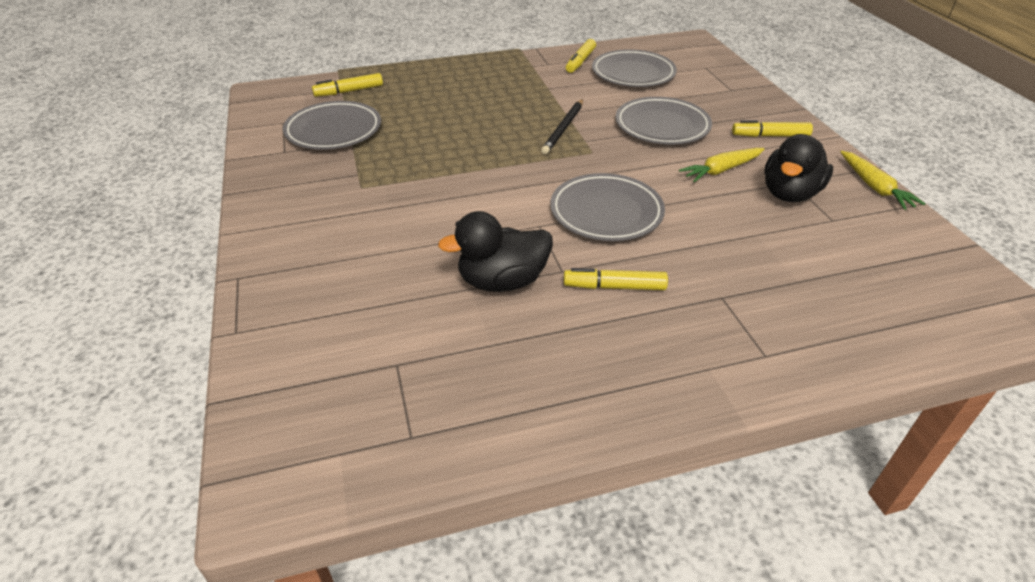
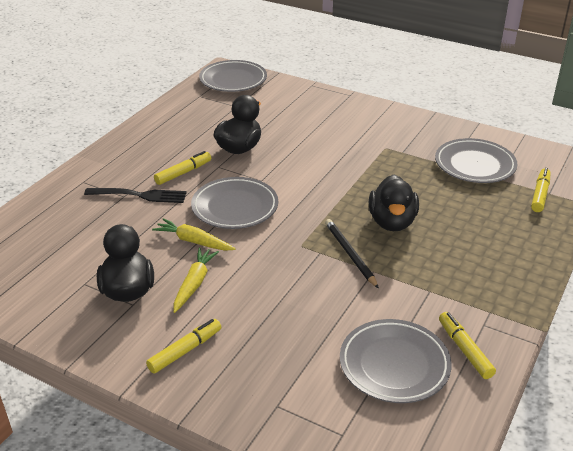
camera: 135 degrees right, 5 degrees down
grey plate [615,97,712,144] -> grey plate moved to [199,60,267,92]
yellow carrot [841,151,926,210] -> yellow carrot moved to [152,218,236,251]
none -> black fork [84,188,187,203]
none -> black duck [369,175,419,231]

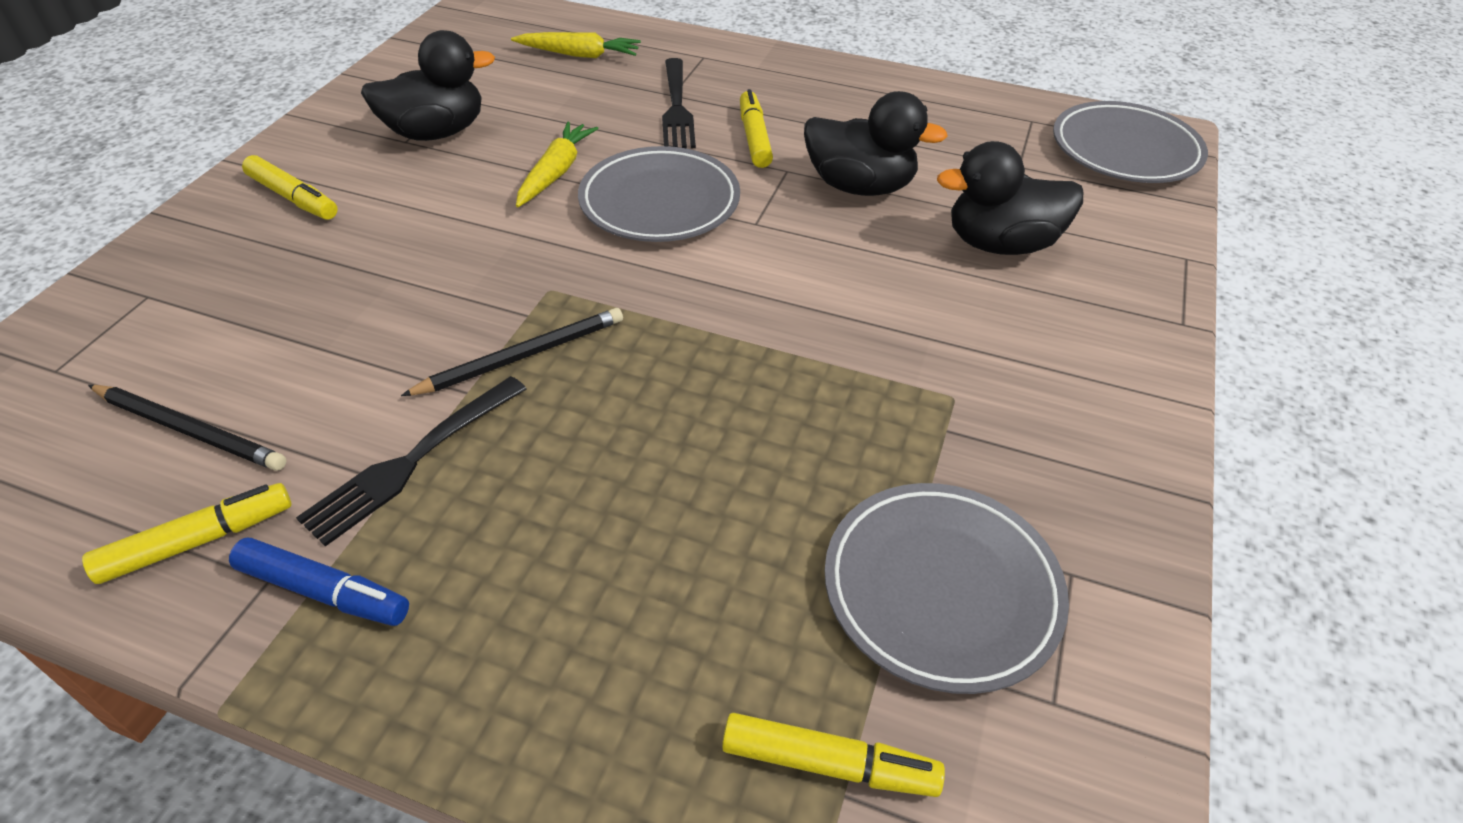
camera: 80 degrees right, 10 degrees up
yellow marker [154,151,211,185] -> yellow marker turned 135 degrees counterclockwise [740,89,773,168]
yellow carrot [174,248,219,313] -> yellow carrot moved to [511,32,641,58]
grey plate [340,319,452,403] -> black pencil [88,385,286,471]
black duck [369,175,419,231] -> black duck moved to [937,141,1083,255]
none -> blue marker [229,538,409,626]
none -> black fork [296,376,527,546]

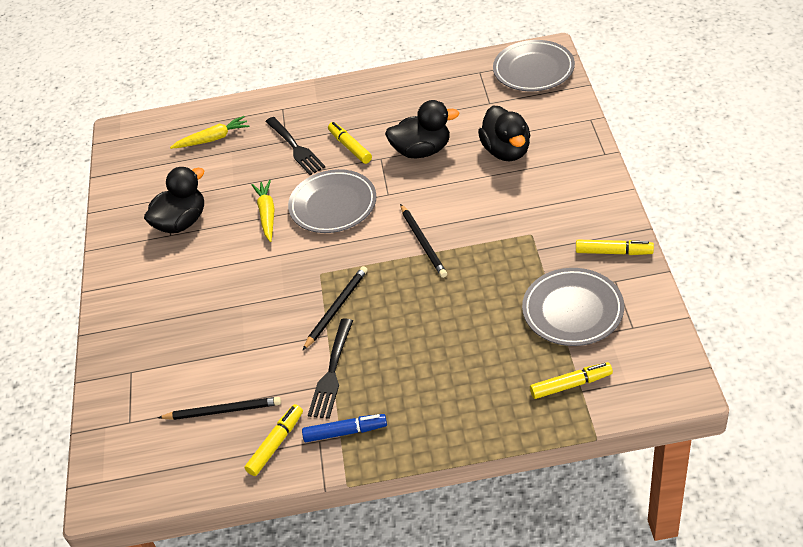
camera: 20 degrees left, 0 degrees up
yellow marker [242,155,338,220] -> yellow marker moved to [576,240,654,255]
black duck [937,141,1083,255] -> black duck turned 75 degrees counterclockwise [478,106,531,161]
none -> black pencil [400,204,447,278]

